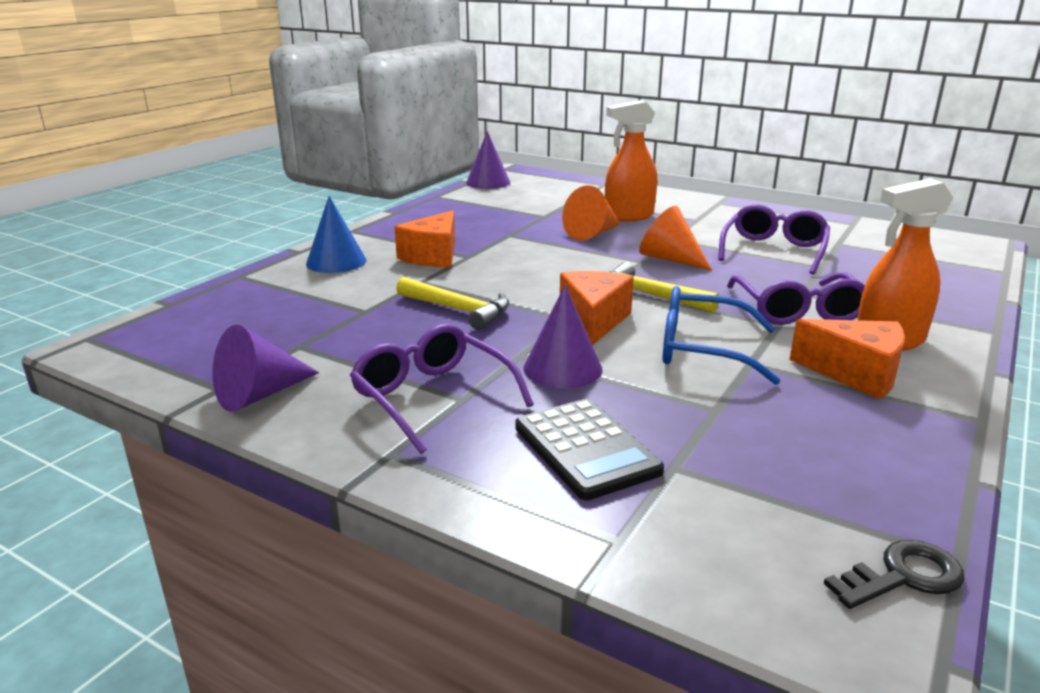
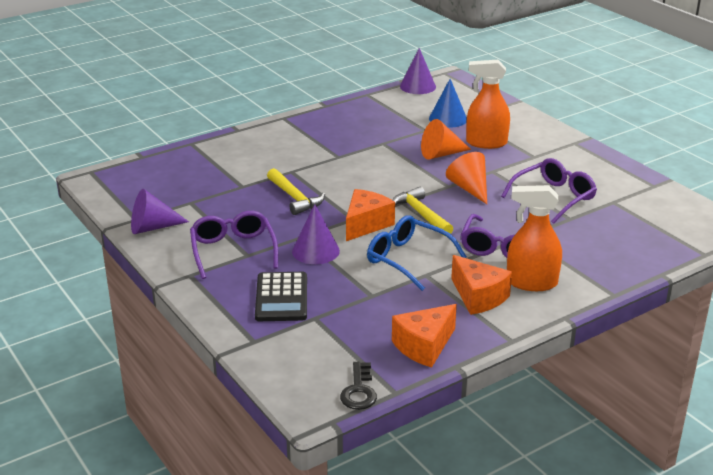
camera: 25 degrees right, 5 degrees up
blue cone [306,196,366,273] -> blue cone moved to [429,79,467,128]
orange cheese [394,211,455,267] -> orange cheese moved to [392,304,457,368]
black key [824,540,965,609] -> black key turned 90 degrees clockwise [340,362,377,410]

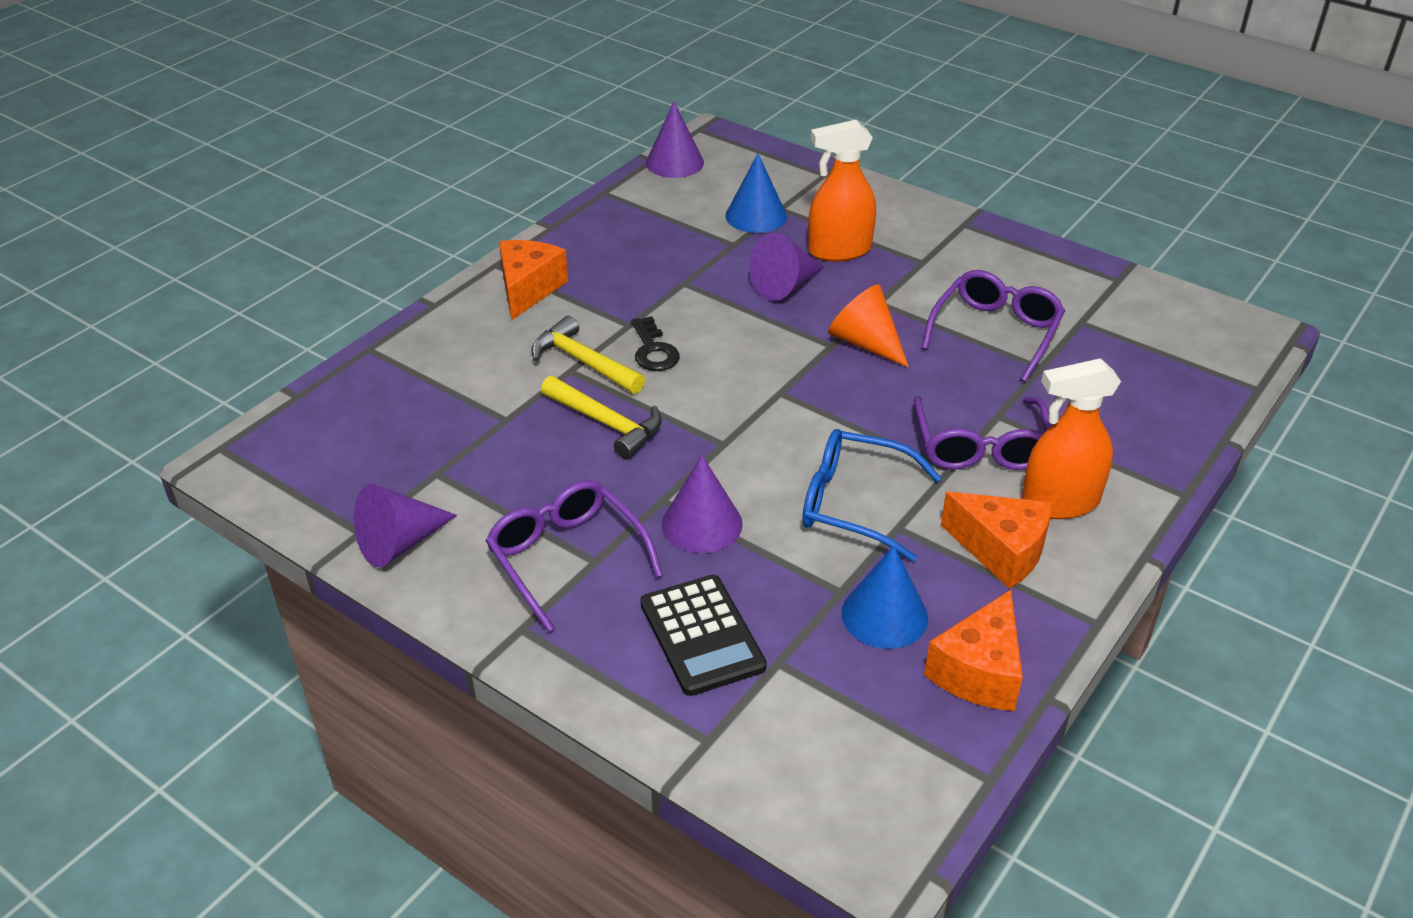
camera: 20 degrees left, 10 degrees up
black key [340,362,377,410] -> black key moved to [631,316,680,371]
orange cheese [346,189,395,241] -> orange cheese moved to [499,240,568,321]
yellow hammer [392,187,453,237] -> yellow hammer moved to [531,316,645,394]
orange cone [421,119,471,159] -> purple cone [749,233,824,301]
none -> blue cone [841,546,928,649]

